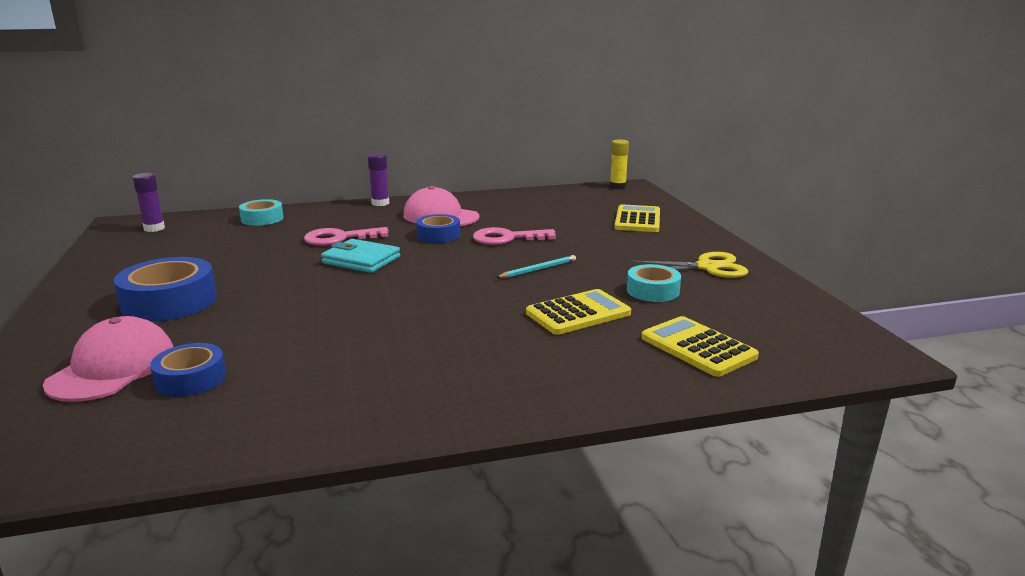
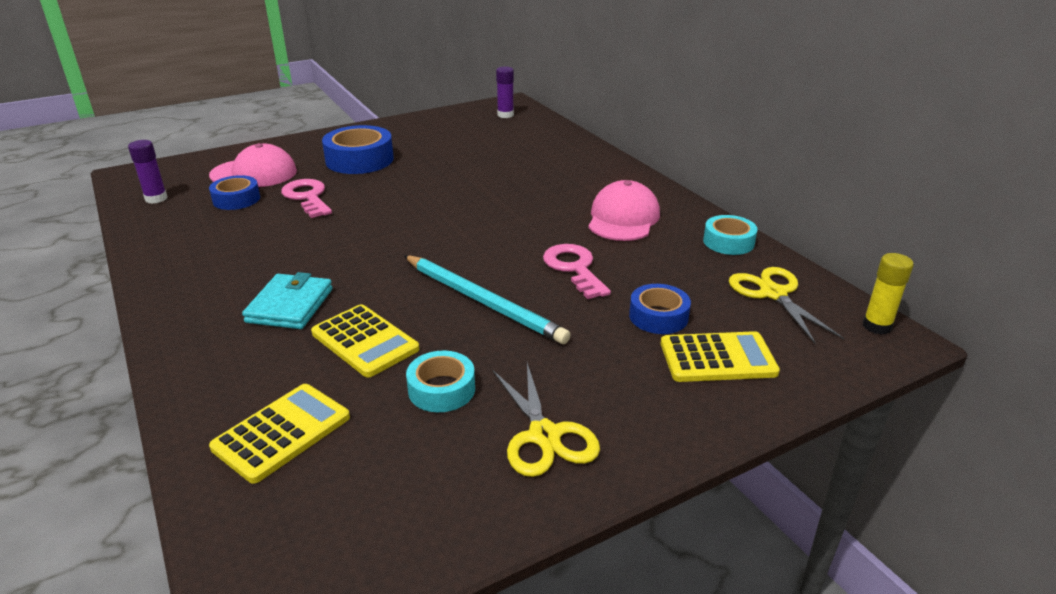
camera: 75 degrees right, 10 degrees up
turquoise tape [239,199,283,226] -> turquoise tape moved to [703,215,758,255]
pink key [304,227,388,246] -> pink key moved to [281,179,332,218]
turquoise wallet [321,239,400,273] -> turquoise wallet moved to [242,272,333,329]
purple glue stick [368,153,389,206] -> purple glue stick moved to [128,140,167,204]
blue tape [416,214,460,243] -> blue tape moved to [629,284,691,334]
turquoise pencil [496,255,576,278] -> turquoise pencil [404,255,571,344], size x2.03
none -> yellow scissors [729,267,844,344]

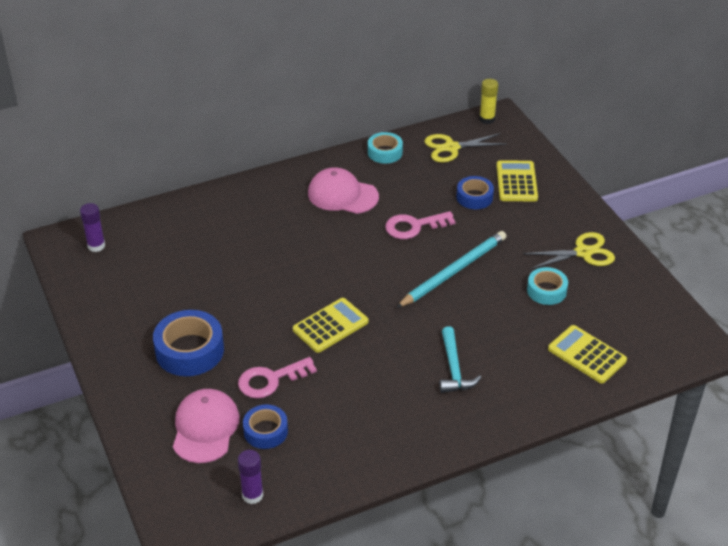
camera: 85 degrees left, 10 degrees up
turquoise wallet [242,272,333,329] -> turquoise hammer [440,326,482,393]
yellow calculator [311,304,419,377] -> yellow calculator moved to [293,298,368,353]

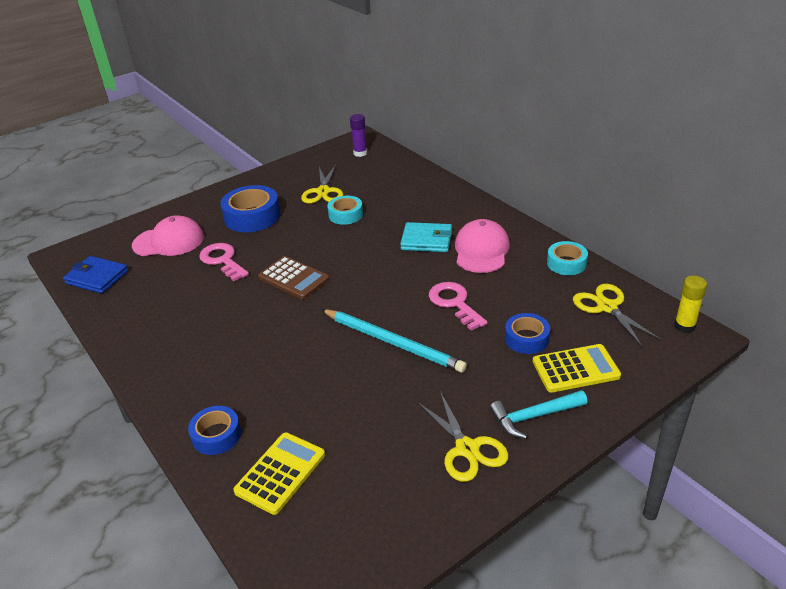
camera: 80 degrees right, 5 degrees down
purple glue stick [238,450,263,504] -> blue wallet [63,256,128,294]
blue tape [243,404,288,449] -> blue tape moved to [188,406,241,455]
yellow calculator [293,298,368,353] -> brown calculator [258,256,329,299]
turquoise hammer [440,326,482,393] -> turquoise hammer moved to [489,390,587,439]
turquoise tape [527,267,568,305] -> turquoise tape moved to [327,196,363,225]
none -> yellow scissors [301,165,343,204]
none -> turquoise wallet [400,222,452,252]

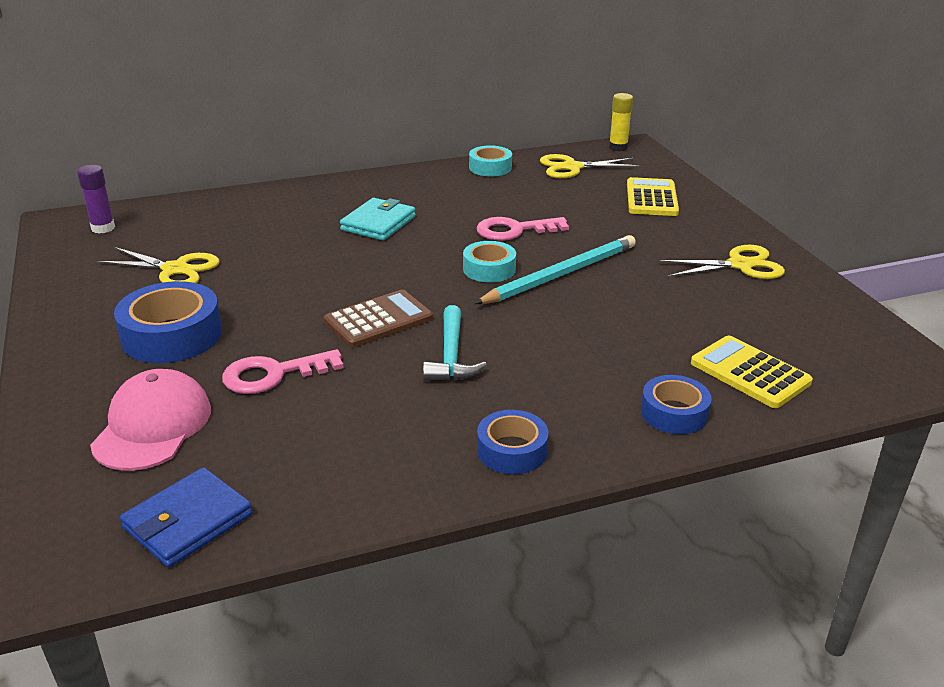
camera: 75 degrees left, 5 degrees down
turquoise tape [327,196,363,225] -> turquoise tape moved to [463,241,516,283]
pink cap [455,219,510,273] -> none
turquoise hammer [489,390,587,439] -> turquoise hammer moved to [423,305,487,381]
blue tape [505,313,550,354] -> blue tape moved to [477,410,549,474]

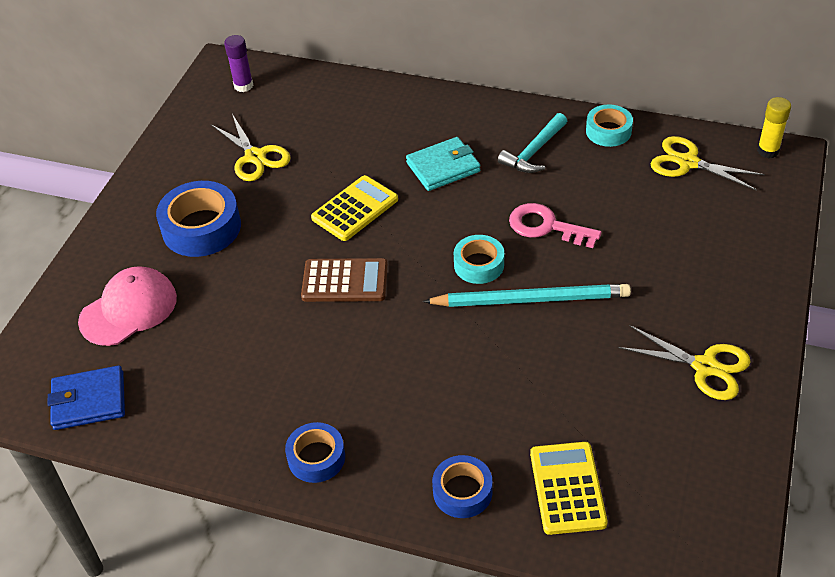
camera: 40 degrees right, 15 degrees up
pink key [222,349,344,394] -> none
turquoise hammer [423,305,487,381] -> turquoise hammer moved to [498,113,567,173]
yellow calculator [627,177,679,216] -> yellow calculator moved to [311,175,398,241]

